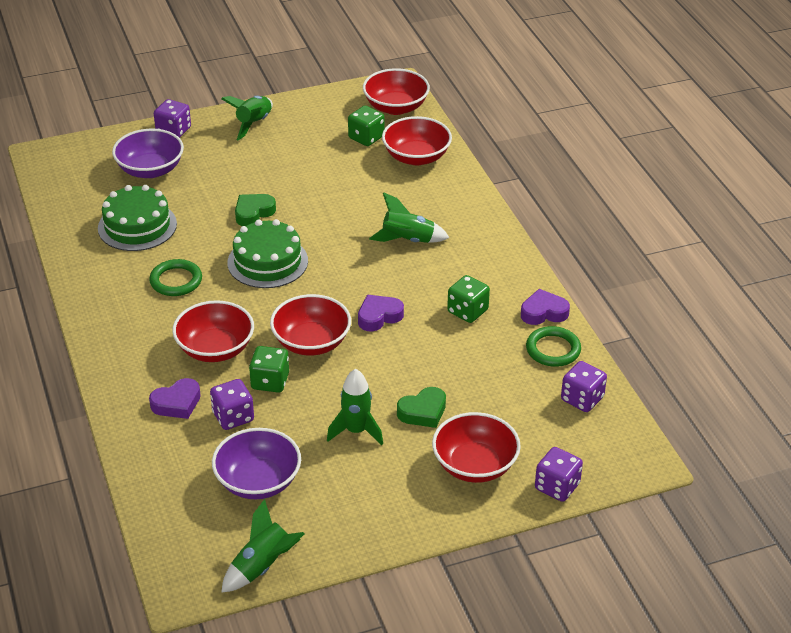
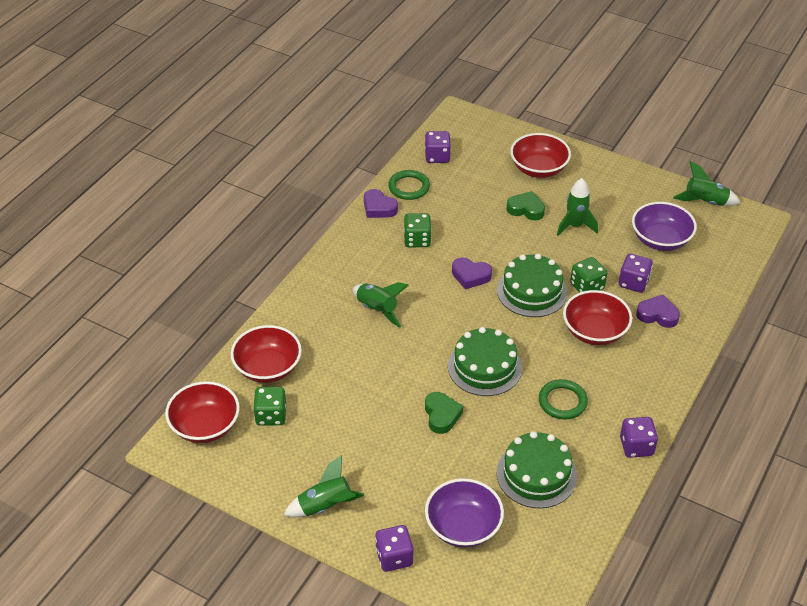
camera: 130 degrees left, 5 degrees up
green heart [235,194,276,226] -> green heart turned 105 degrees counterclockwise [425,392,463,434]
red bowl [270,294,351,355] -> green cake [497,254,568,317]
purple dice [535,447,583,502] -> purple dice moved to [620,417,658,458]

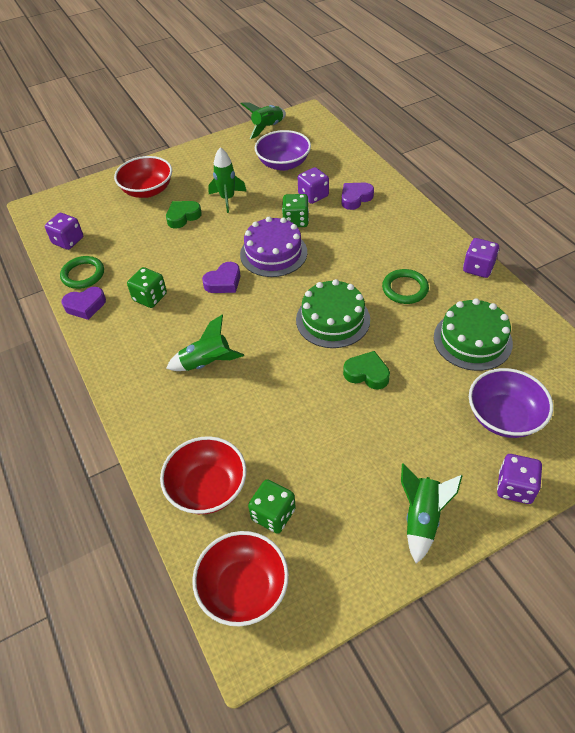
camera: 55 degrees left, 5 degrees up
green cake [497,254,568,317] -> purple cake [240,217,307,277]
red bowl [563,290,632,345] -> none

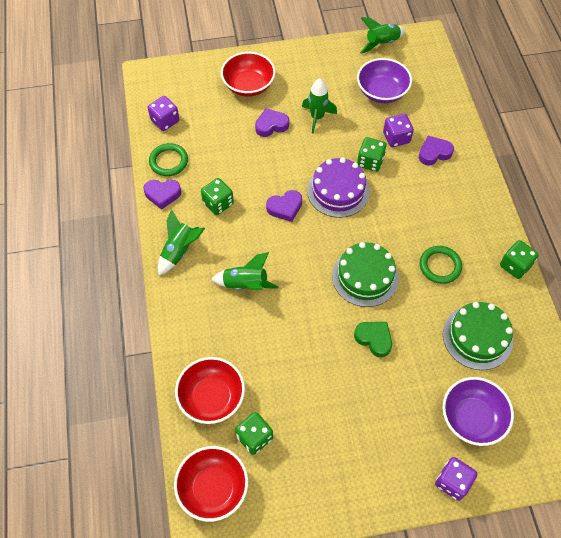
camera: 15 degrees right, 10 degrees up
green heart [166,201,202,229] -> purple heart [255,108,289,137]
green rocket [401,463,463,564] -> green rocket moved to [158,209,205,275]
purple dice [463,238,499,278] -> green dice [500,240,539,279]

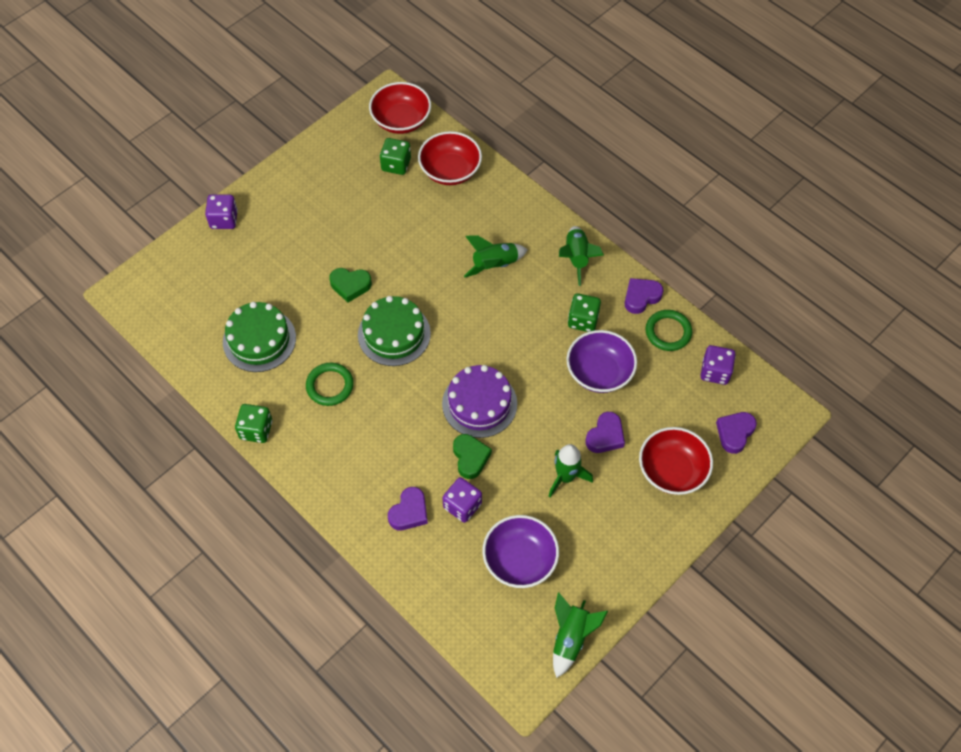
camera: 145 degrees right, 0 degrees up
purple heart [266,190,302,222] -> purple heart moved to [716,412,757,454]
green dice [357,137,387,172] -> green heart [453,434,492,479]
purple bowl [442,377,514,446] -> purple bowl moved to [566,330,637,393]

